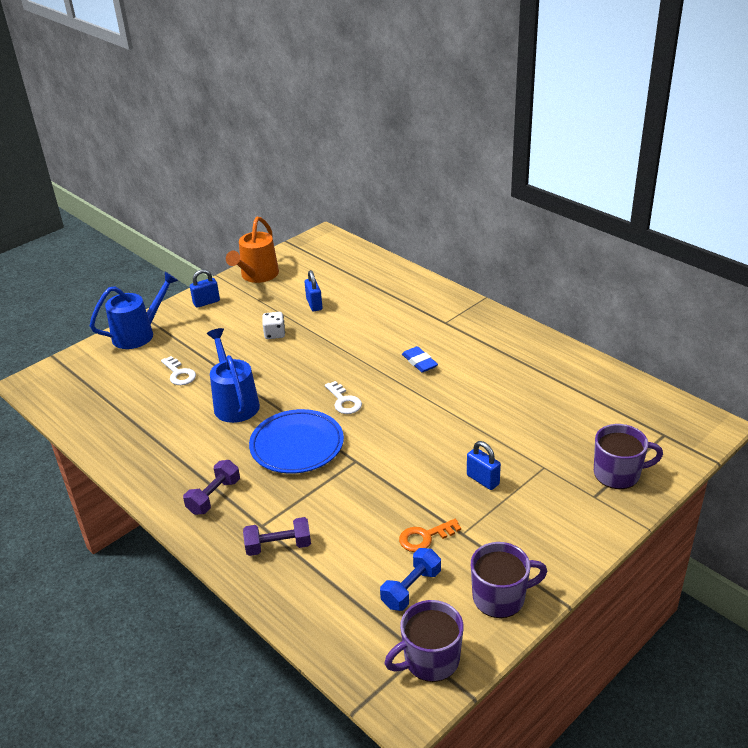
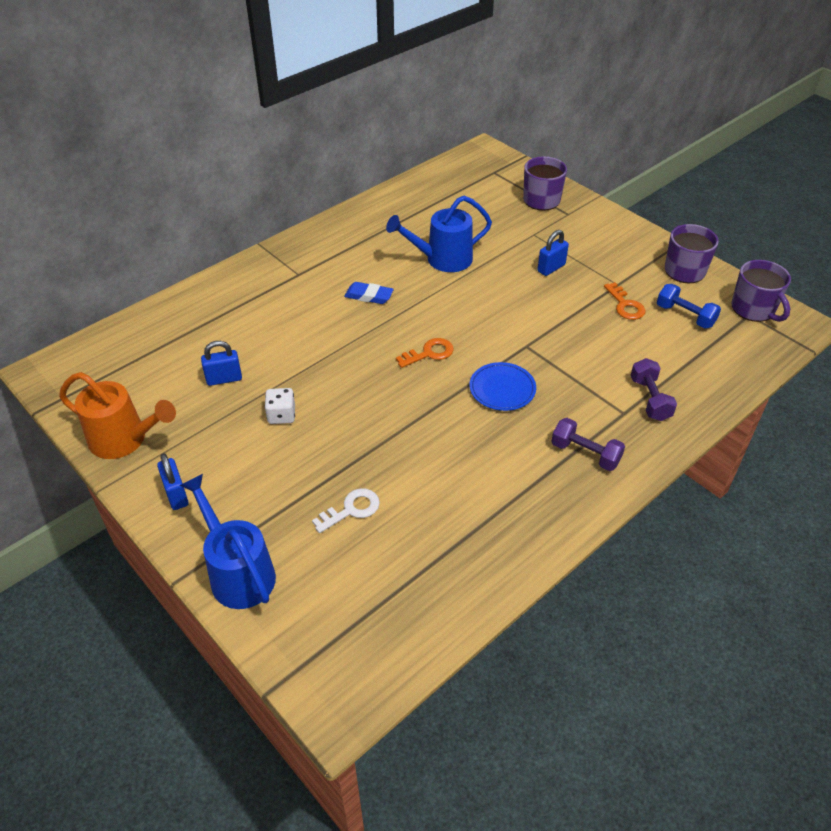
camera: 90 degrees left, 10 degrees up
blue watering can [207,328,260,423] -> blue watering can moved to [386,196,492,272]
blue plate [249,409,344,474] -> blue plate [469,362,536,411], size x0.64
white key [325,381,362,414] -> orange key [396,338,454,368]
blue eraser [402,346,438,373] -> blue eraser turned 45 degrees clockwise [344,282,394,304]

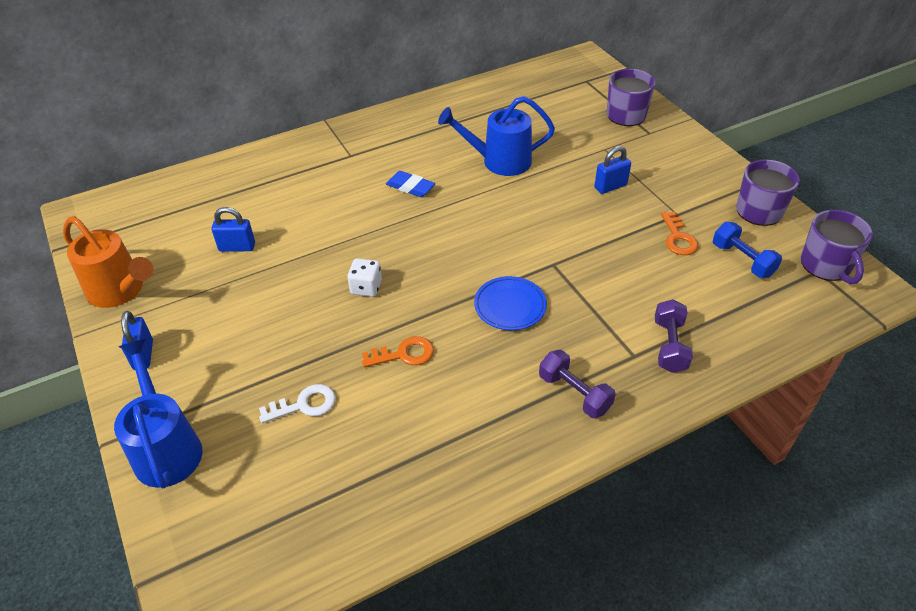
camera: 15 degrees right, 0 degrees up
white dice [265,388,295,424] -> white dice moved to [347,258,382,297]
orange key [396,338,454,368] -> orange key moved to [362,336,434,367]

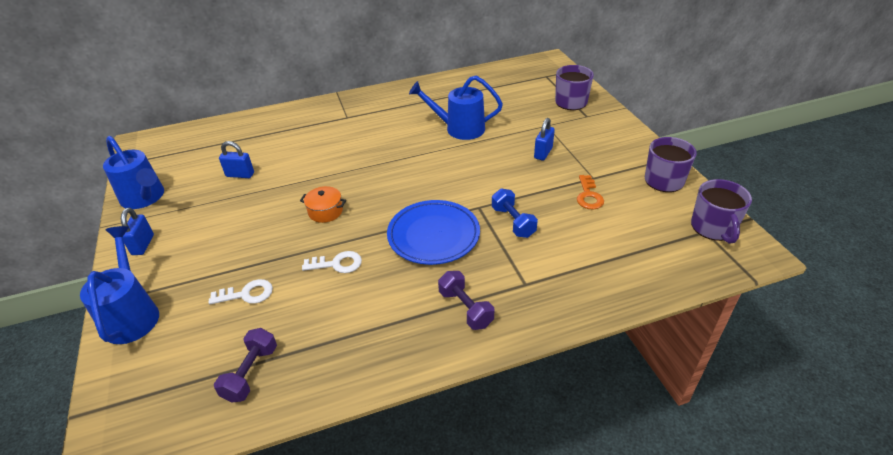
camera: 10 degrees right, 5 degrees down
orange watering can [63,216,154,308] -> blue watering can [103,136,164,209]
white dice [347,258,382,297] -> orange pot [300,186,346,223]
orange key [362,336,434,367] -> white key [302,251,362,273]
blue eraser [386,171,435,197] -> none
blue plate [474,276,547,330] -> blue plate [387,200,480,265], size x1.55
blue padlock [594,146,631,194] -> blue padlock turned 45 degrees counterclockwise [534,118,555,161]
purple dumbbell [655,299,693,373] -> purple dumbbell moved to [214,328,277,403]
blue dumbbell [713,222,782,278] -> blue dumbbell moved to [492,188,538,238]

